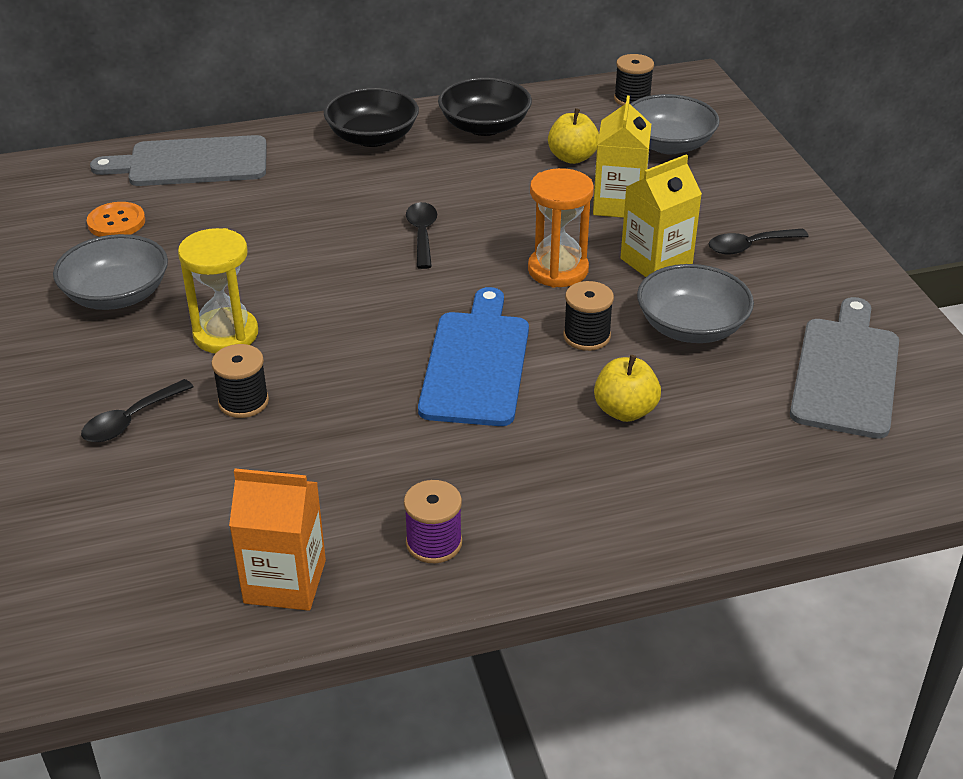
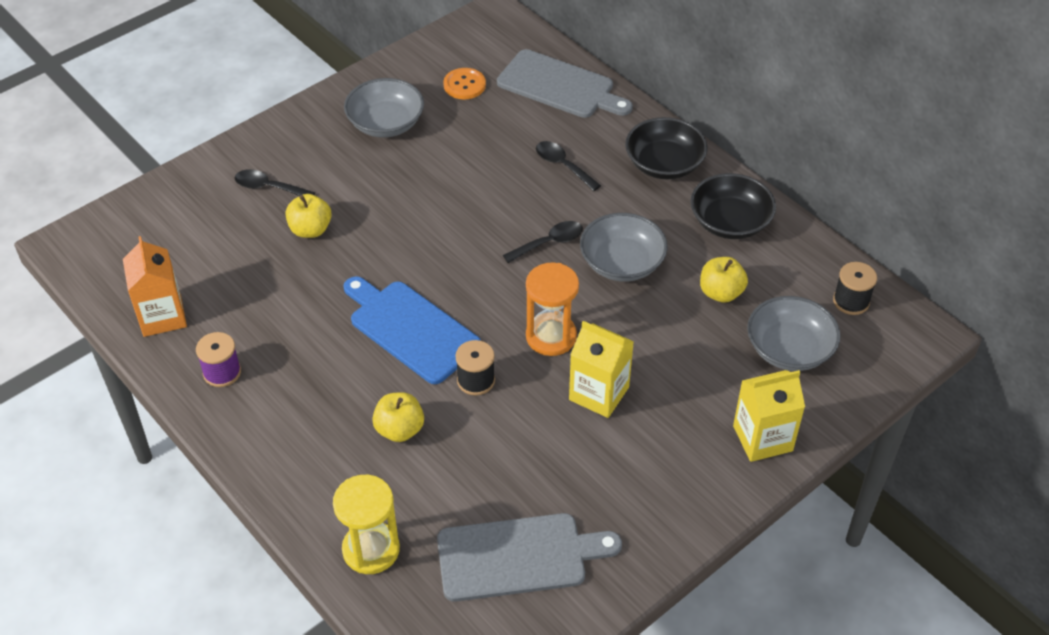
camera: 65 degrees right, 10 degrees up
grey cutting board [90,135,267,186] -> grey cutting board turned 150 degrees clockwise [497,49,633,118]
yellow hourglass [178,228,258,354] -> yellow hourglass moved to [333,475,400,574]
black spool [211,344,269,418] -> yellow apple [286,194,332,238]
blue cutting board [418,287,529,426] -> blue cutting board turned 120 degrees counterclockwise [343,276,481,384]
yellow carton [593,96,651,218] -> yellow carton moved to [733,370,805,462]
grey bowl [637,264,754,343] -> grey bowl moved to [580,213,668,282]
black spoon [709,229,809,255] -> black spoon moved to [536,141,601,191]

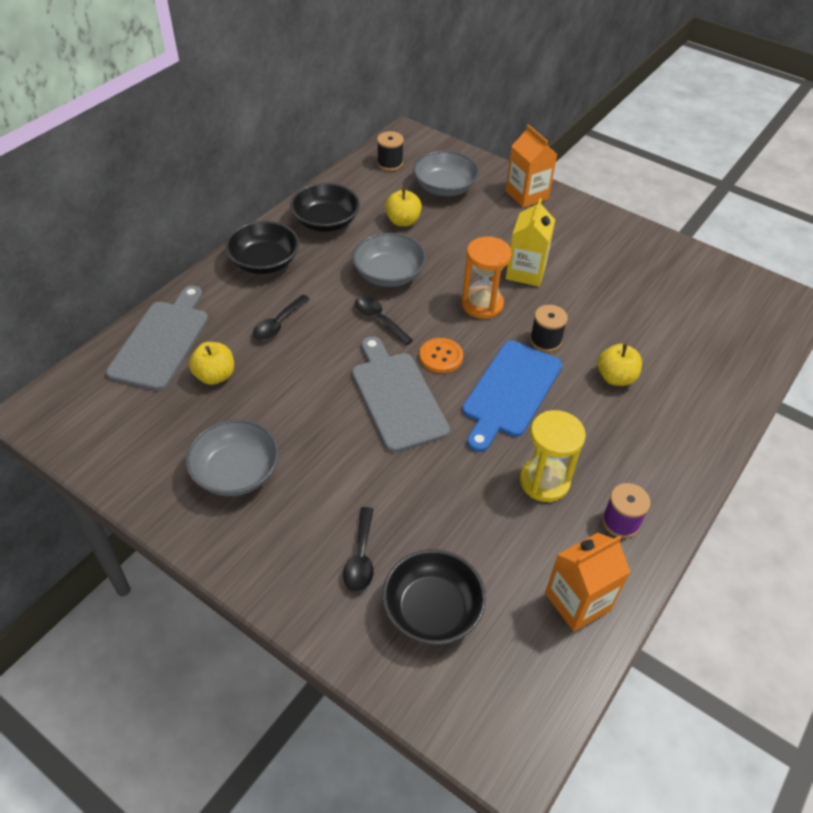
camera: 105 degrees left, 0 degrees up
yellow apple [286,194,332,238] -> yellow apple moved to [189,342,234,385]
yellow hourglass [333,475,400,574] -> yellow hourglass moved to [520,410,586,502]
grey cutting board [437,513,622,602] -> grey cutting board moved to [352,336,450,453]
orange button [443,68,486,99] -> orange button moved to [419,338,463,373]
yellow carton [733,370,805,462] -> orange carton [505,124,557,208]
none -> black bowl [382,549,486,645]

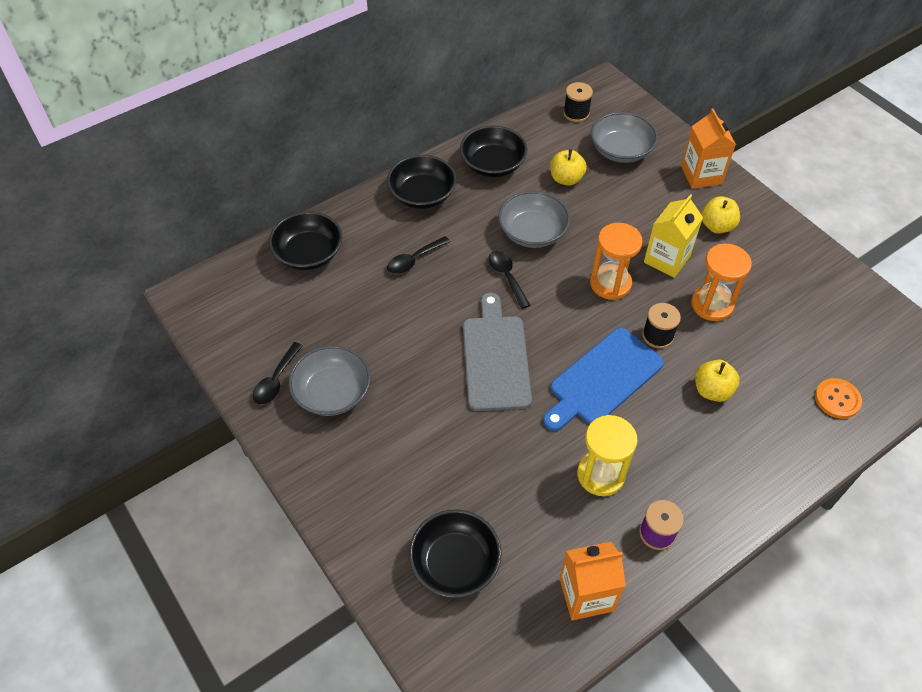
camera: 20 degrees right, 5 degrees up
grey cutting board [106,285,208,391] -> black bowl [269,212,343,270]
yellow apple [189,342,234,385] -> yellow apple moved to [701,196,740,234]
black spoon [343,507,373,592] -> black spoon moved to [253,342,303,405]
orange button [419,338,463,373] -> orange button moved to [815,378,862,419]
none -> orange hourglass [691,244,752,321]

